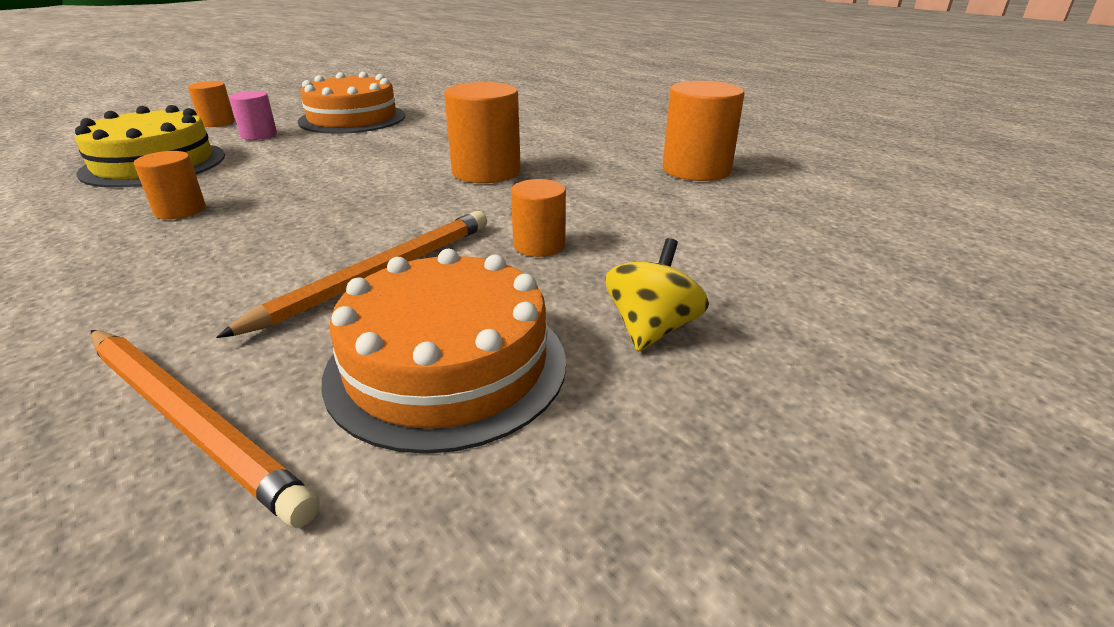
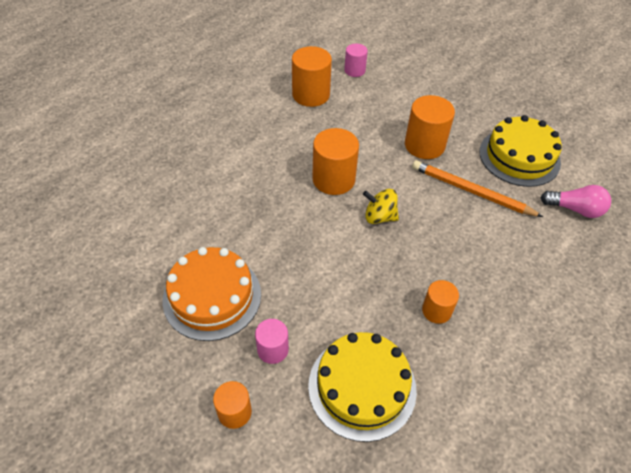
camera: 100 degrees left, 20 degrees up
orange pencil [91,330,320,528] -> pink light bulb [540,185,611,218]
orange cake [321,249,566,454] -> yellow cake [479,115,562,187]
orange cylinder [511,179,566,257] -> orange cylinder [405,95,455,159], size x1.71
yellow spinning top [605,238,709,352] -> yellow spinning top moved to [363,189,399,224]
none -> pink cylinder [344,44,368,77]

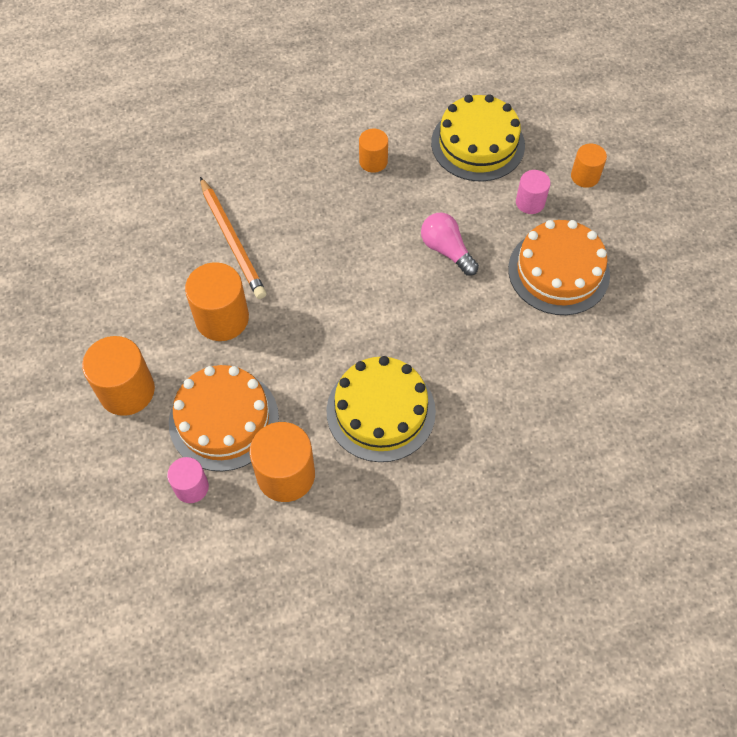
camera: 145 degrees left, 10 degrees up
orange cylinder [312,128,359,195] -> orange cylinder moved to [82,336,155,416]
yellow spinning top [363,189,399,224] -> none
yellow cake [479,115,562,187] -> yellow cake moved to [326,356,436,462]
pink light bulb [540,185,611,218] -> pink light bulb moved to [421,213,479,276]
none -> orange cake [169,365,279,471]

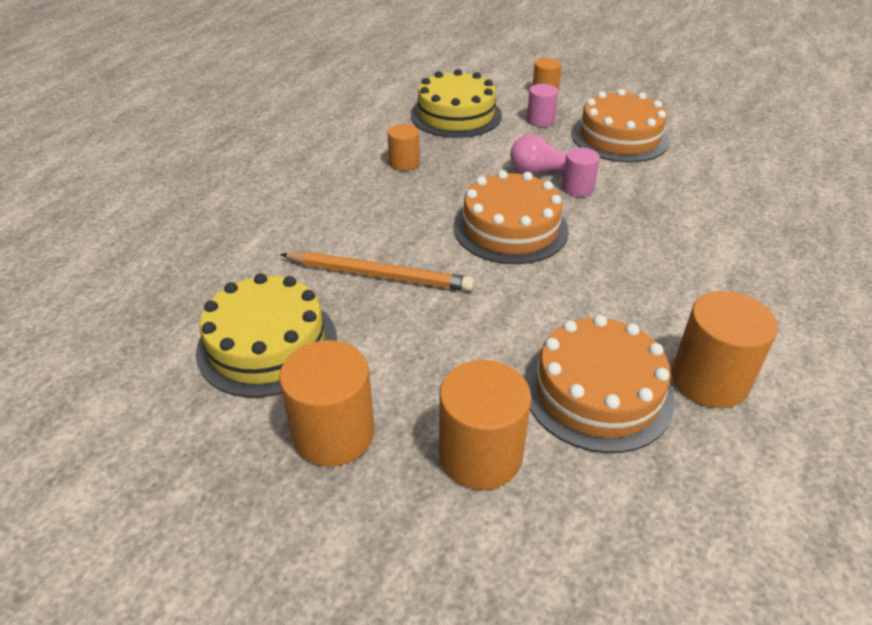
camera: 50 degrees left, 20 degrees down
pink cylinder [167,457,209,503] -> pink cylinder moved to [562,148,600,197]
orange cylinder [185,262,249,341] -> orange cylinder moved to [279,340,375,467]
yellow cake [326,356,436,462] -> yellow cake moved to [196,273,337,398]
none -> orange cake [454,170,569,264]

